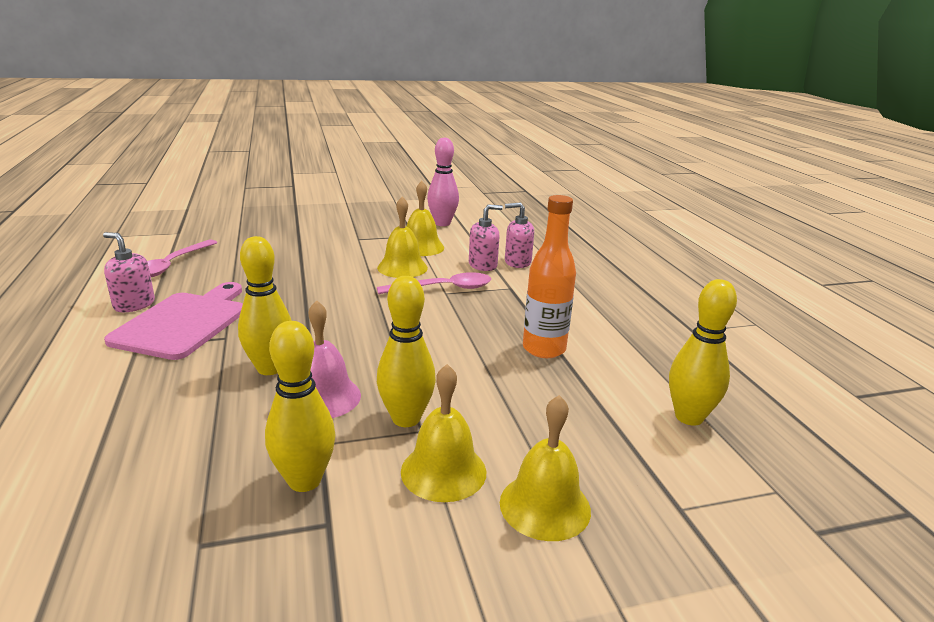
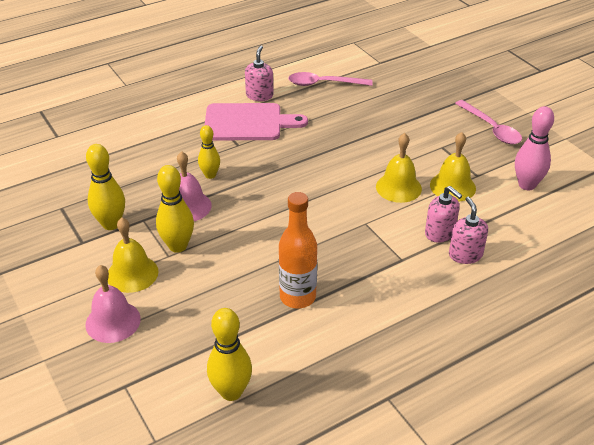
camera: 75 degrees right, 15 degrees up
yellow bowling pin [238,236,292,375] -> yellow bowling pin [198,125,220,179], size x0.66
pink spoon [377,272,491,294] -> pink spoon moved to [455,100,522,144]
yellow bell [500,395,591,541] -> pink bell [85,265,141,343]

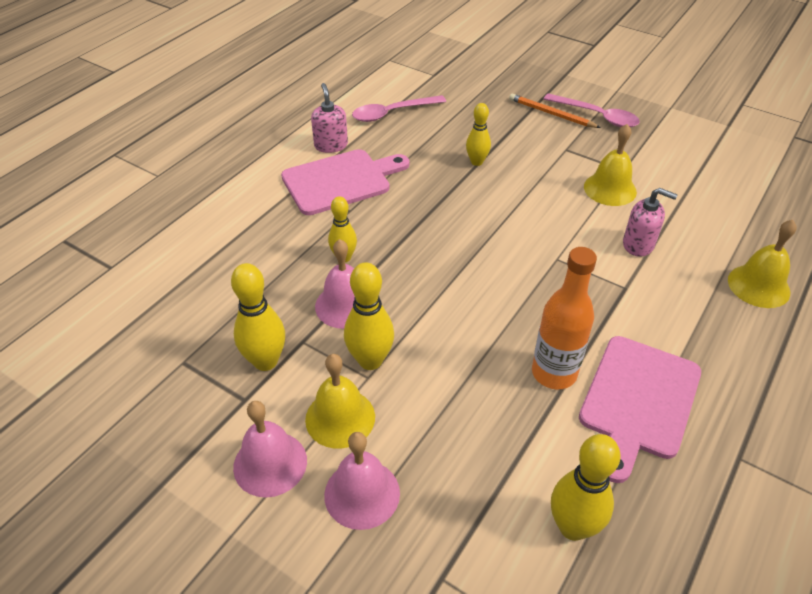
camera: 25 degrees left, 5 degrees up
yellow bell [376,133,422,203] -> yellow bell moved to [728,220,797,308]
pink soap dispenser [449,197,488,264] -> none
pink bowling pin [515,106,554,190] -> none
none -> pink bell [233,401,307,498]
none -> yellow bowling pin [466,103,491,166]
none -> orange pencil [509,94,601,128]
none -> pink cutting board [579,336,701,483]

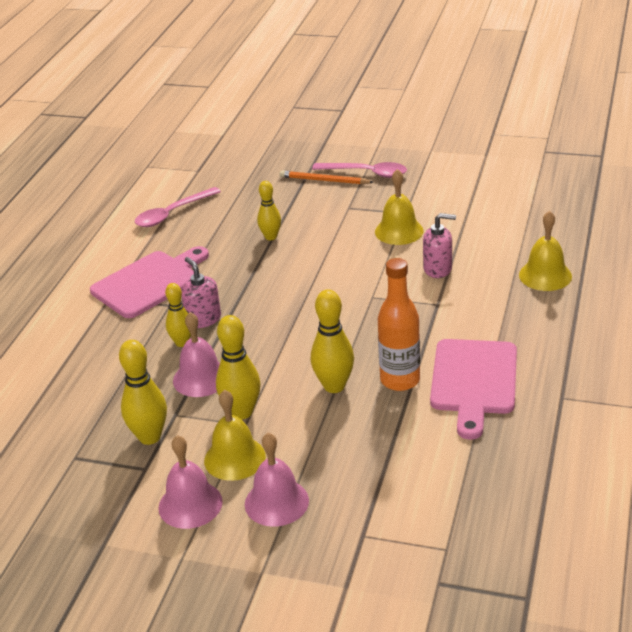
camera: 15 degrees left, 10 degrees down
pink soap dispenser [311,83,348,153] -> pink soap dispenser moved to [181,257,221,328]
yellow bowling pin [551,434,621,541] -> yellow bowling pin moved to [311,289,354,393]

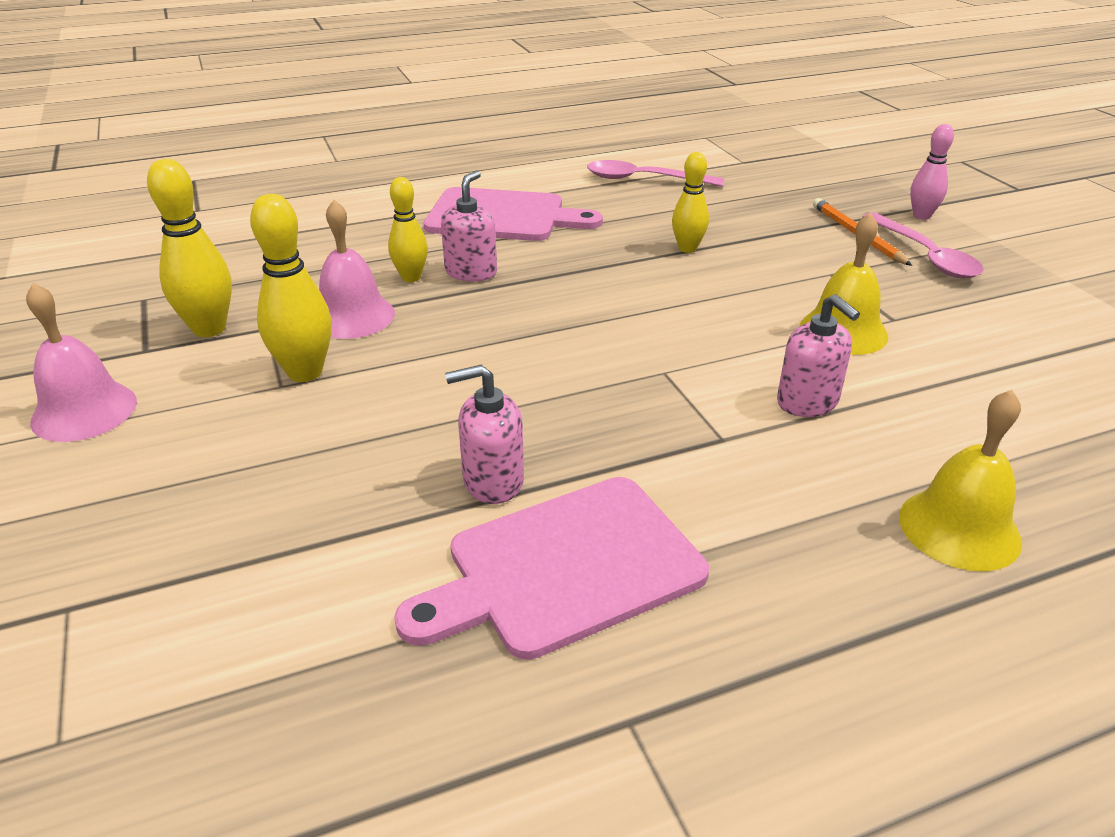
camera: 50 degrees right, 0 degrees up
yellow bell [204,390,266,481] -> none
pink bell [245,433,309,527] -> none
yellow bowling pin [311,289,354,393] -> none
orange bottle [378,258,420,391] -> pink soap dispenser [445,365,524,504]
none -> pink bowling pin [910,124,954,220]

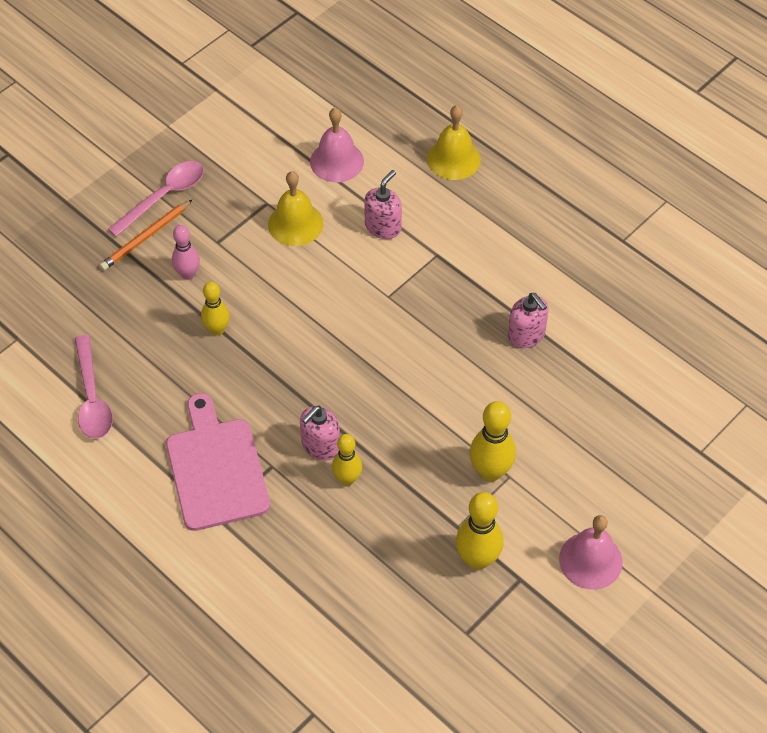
camera: 115 degrees left, 20 degrees up
pink bell [319,200,395,339] -> pink bell moved to [310,108,364,182]
pink cutting board [394,477,709,660] -> none
pink soap dispenser [441,170,497,282] -> pink soap dispenser turned 45 degrees counterclockwise [300,406,340,461]
pink bowling pin [910,124,954,220] -> pink bowling pin moved to [172,225,200,280]

